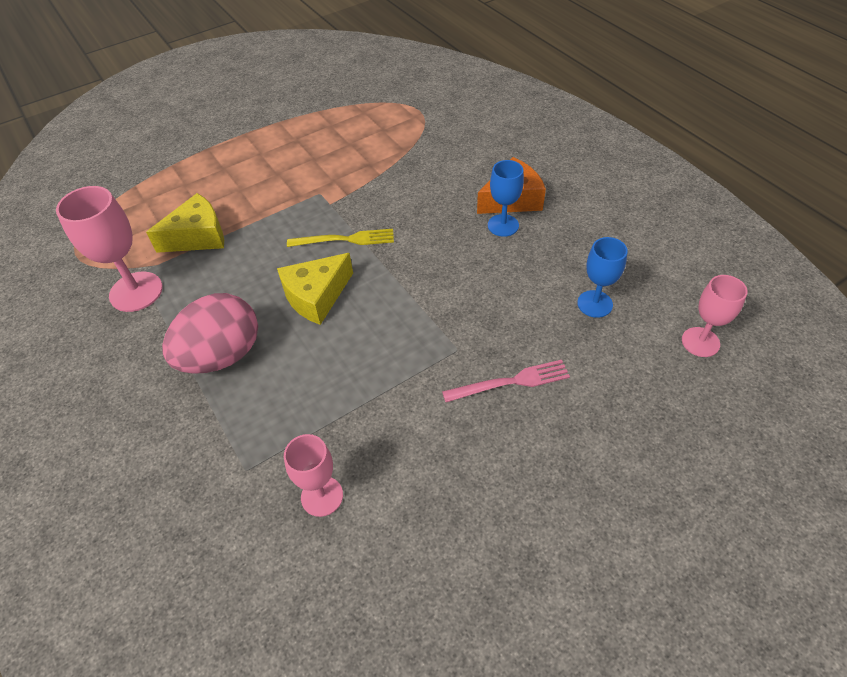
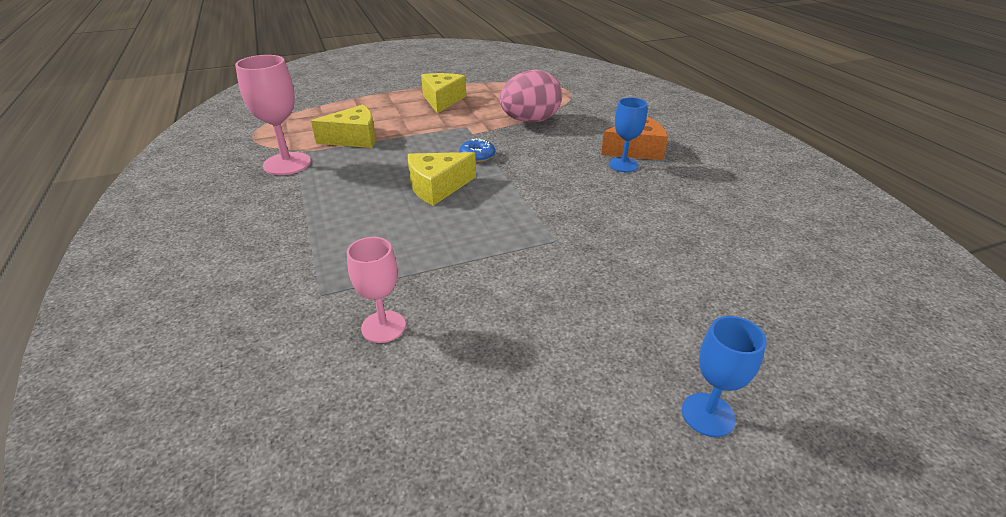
camera: 10 degrees right, 15 degrees down
pink egg [162,293,258,374] -> pink egg moved to [499,70,562,123]
yellow fork [287,229,394,247] -> blue donut [459,138,495,162]
pink fork [442,360,570,402] -> none
blue goblet [577,237,628,318] -> blue goblet moved to [682,316,767,437]
pink goblet [682,275,748,357] -> none
none -> yellow cheese [421,73,466,113]

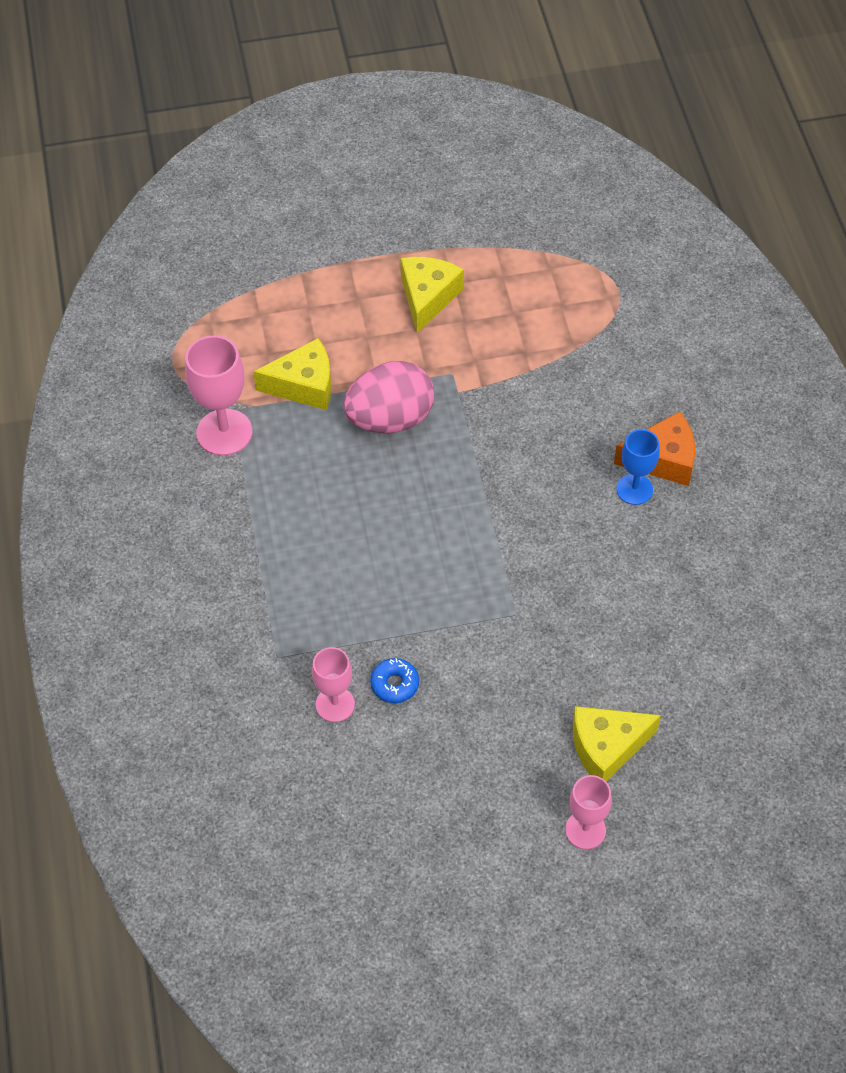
camera: 10 degrees right, 20 degrees up
yellow cheese [408,152,476,206] -> yellow cheese moved to [573,706,661,782]
blue donut [459,138,495,162] -> blue donut moved to [370,658,419,703]
pink egg [499,70,562,123] -> pink egg moved to [343,361,434,433]
blue goblet [682,316,767,437] -> pink goblet [565,775,612,849]

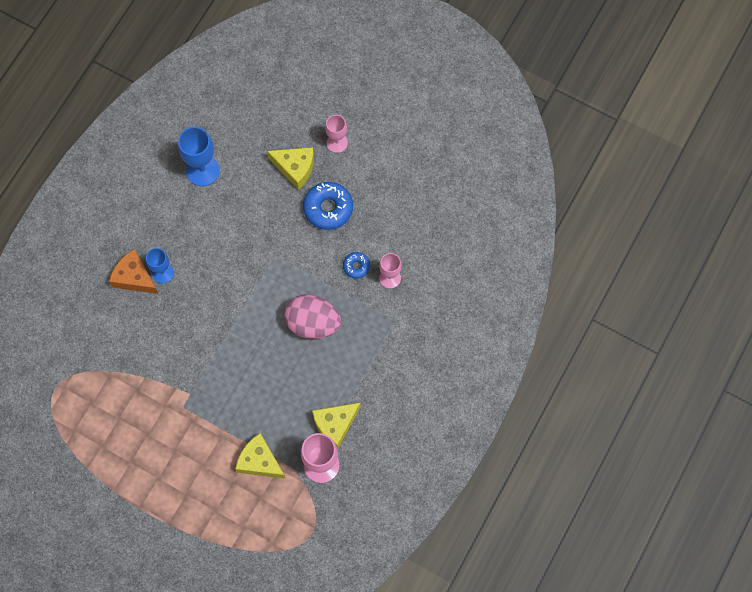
camera: 140 degrees left, 15 degrees up
pink egg [343,361,434,433] -> pink egg moved to [284,295,341,339]
yellow cheese [401,257,464,333] -> yellow cheese moved to [312,403,361,449]
none -> blue goblet [178,127,220,186]
none -> blue donut [303,182,353,230]

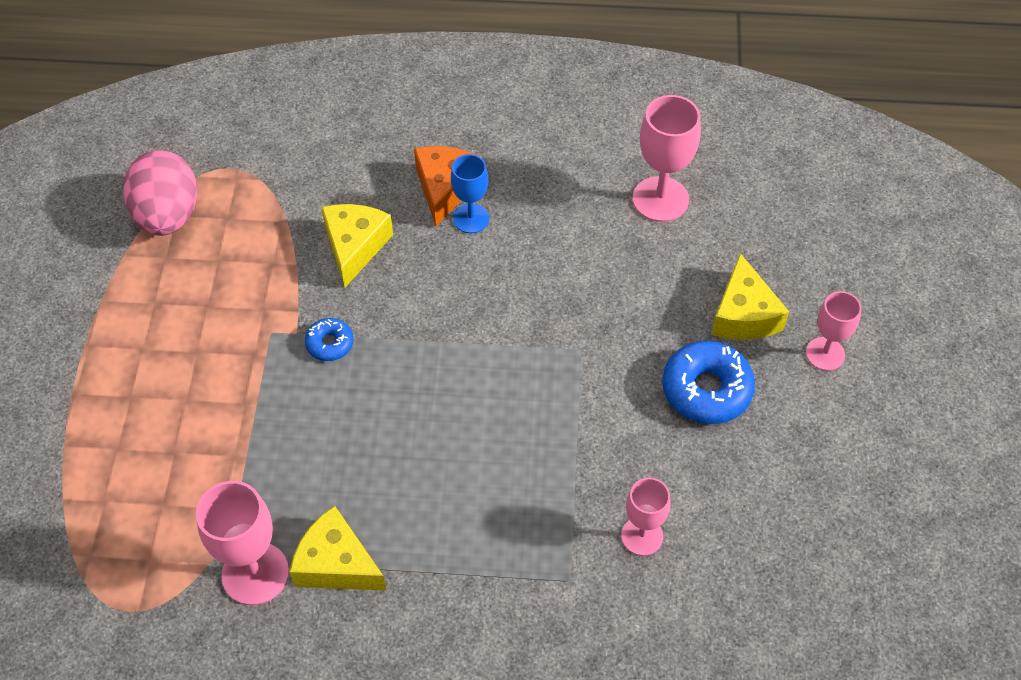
camera: 65 degrees right, 15 degrees down
blue goblet [178,127,220,186] -> pink goblet [633,95,701,222]
yellow cheese [235,433,286,479] -> yellow cheese moved to [321,204,393,287]
pink egg [284,295,341,339] -> pink egg moved to [123,150,197,236]
blue donut [343,252,370,279] -> blue donut moved to [305,318,353,361]

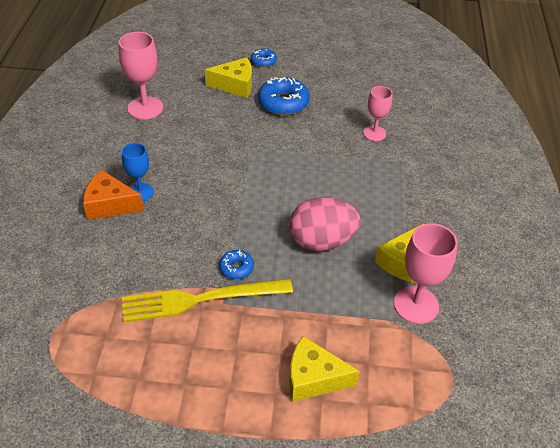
camera: 90 degrees left, 10 degrees down
pink egg [123,150,197,236] -> pink egg moved to [289,197,361,251]
yellow cheese [321,204,393,287] -> yellow cheese moved to [290,336,360,402]
pink goblet [806,291,862,371] -> blue donut [251,48,277,67]
none -> yellow fork [122,279,293,322]

